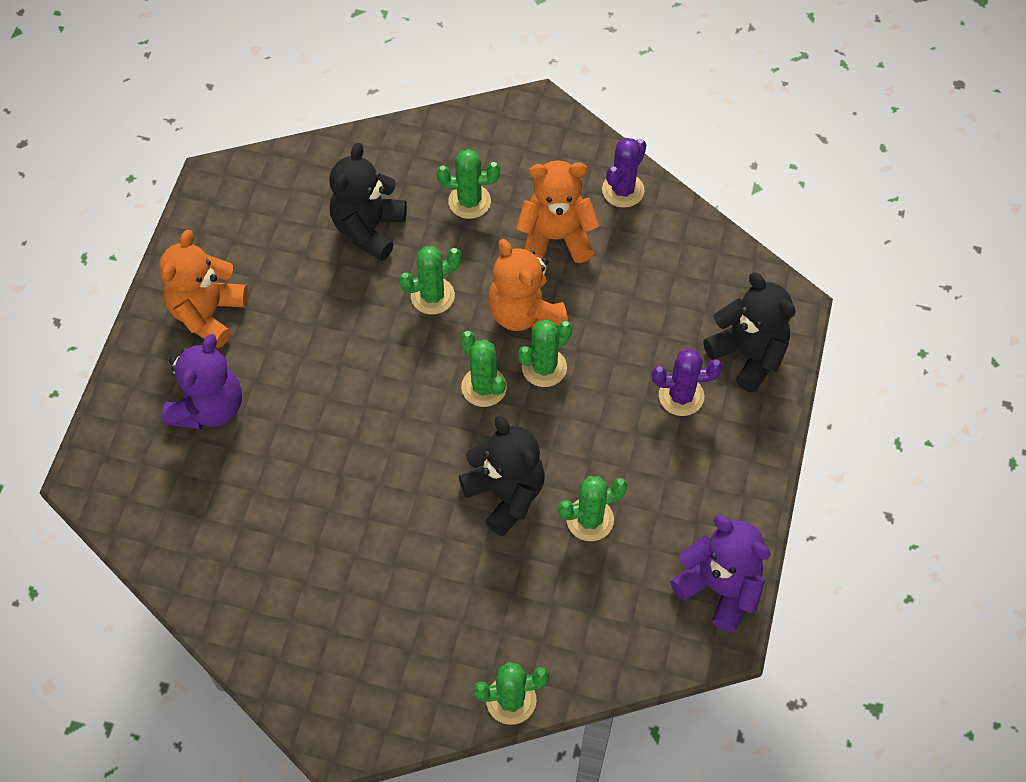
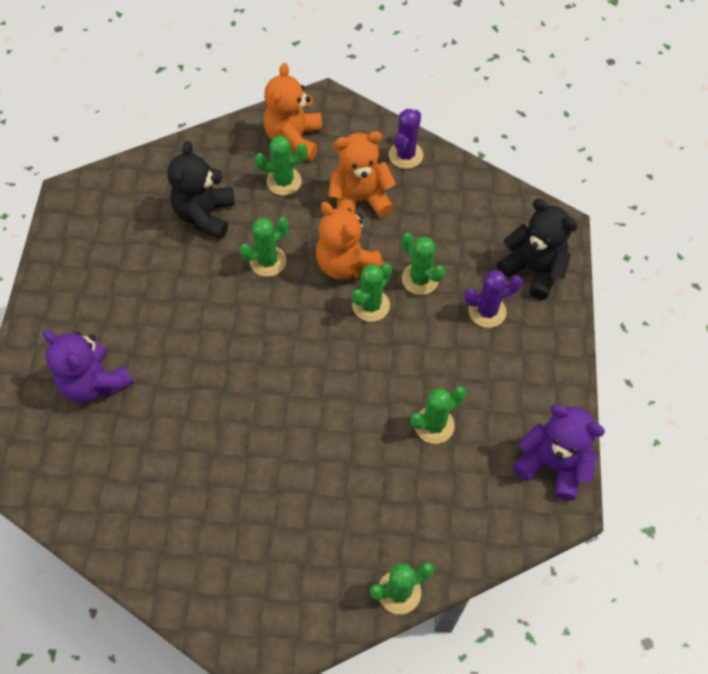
camera: 10 degrees left, 0 degrees up
orange teddy bear [159,230,248,348] -> orange teddy bear moved to [264,63,322,161]
purple teddy bear [162,334,242,429] -> purple teddy bear turned 120 degrees clockwise [43,330,134,403]
black teddy bear [459,416,545,536] -> none
green cactus [461,331,507,407] -> green cactus moved to [401,232,445,295]

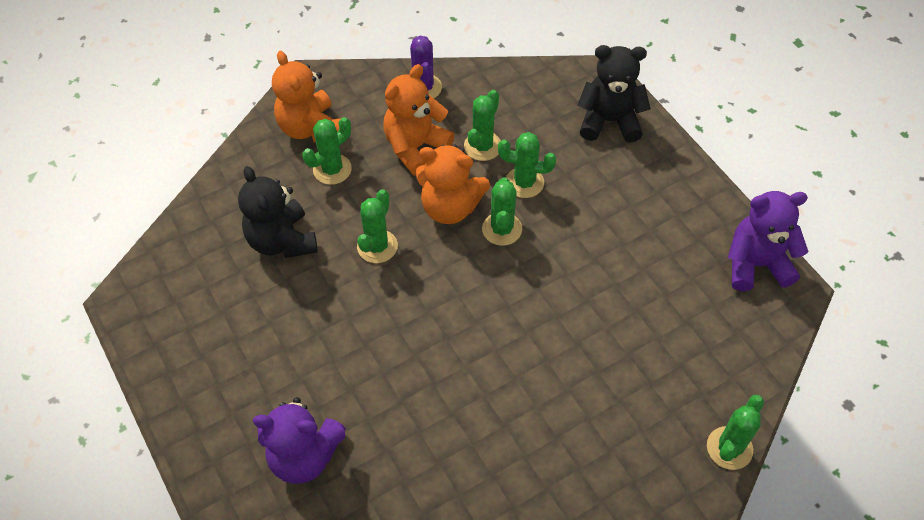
camera: 35 degrees left, 5 degrees down
green cactus [410,386,466,444] -> green cactus moved to [464,90,501,161]
purple cactus [464,270,523,328] -> none

